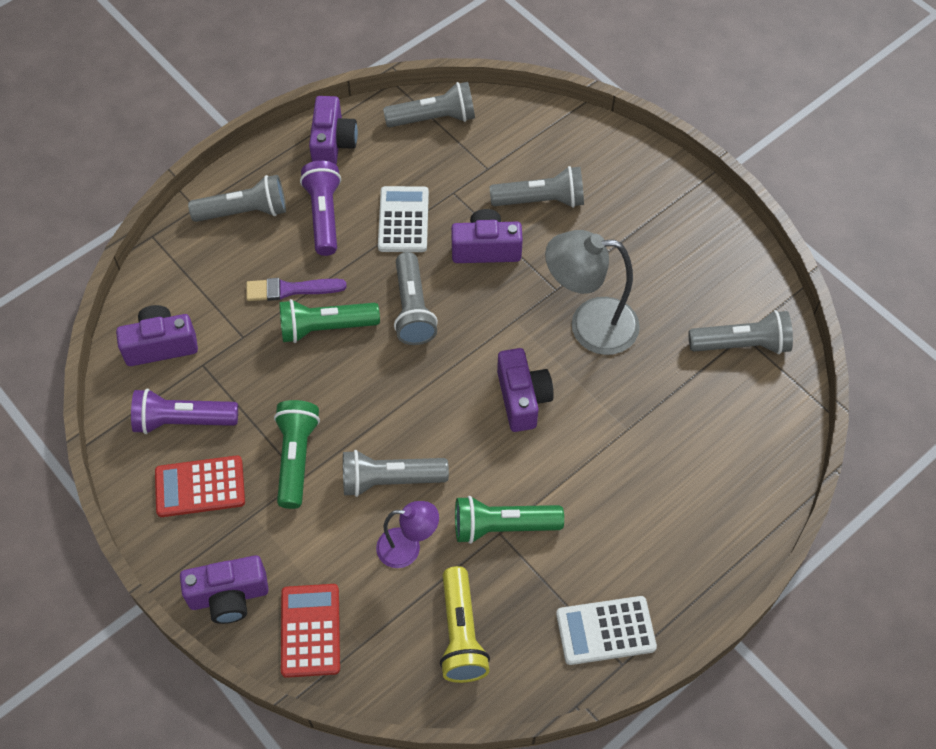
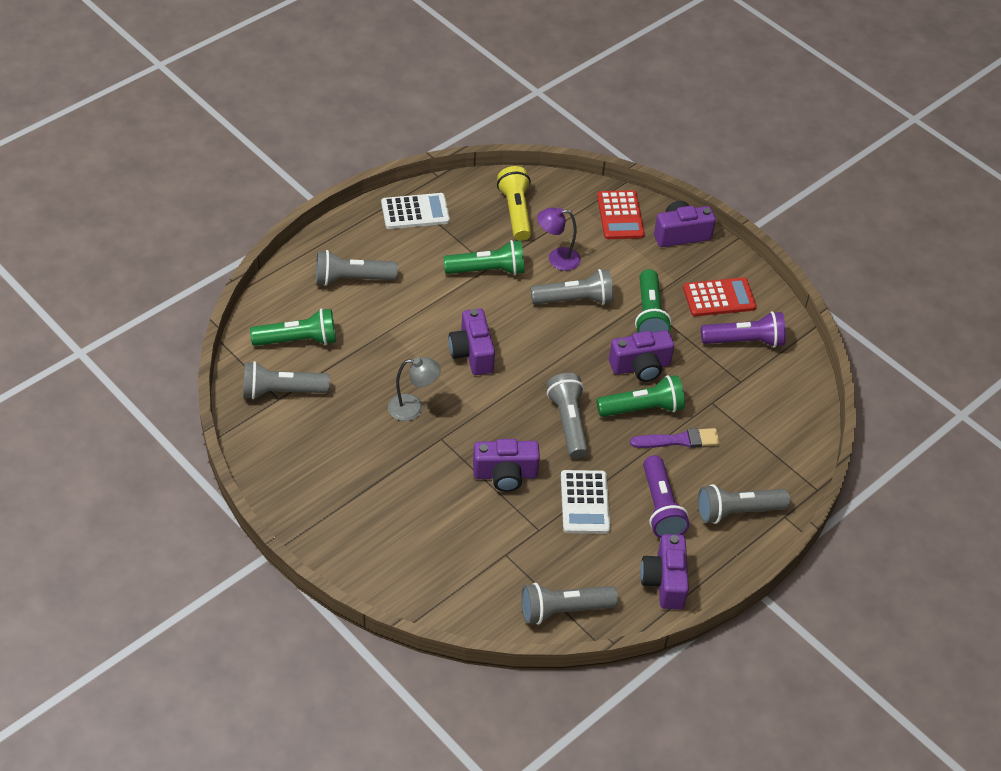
camera: 175 degrees right, 10 degrees down
purple camera [116,305,198,366] -> purple camera moved to [609,330,674,382]
grey flashlight [490,166,584,208] -> grey flashlight moved to [316,250,398,286]
grey lamp [545,230,640,355] -> grey lamp [388,357,441,421], size x0.58
none -> green flashlight [250,308,336,346]

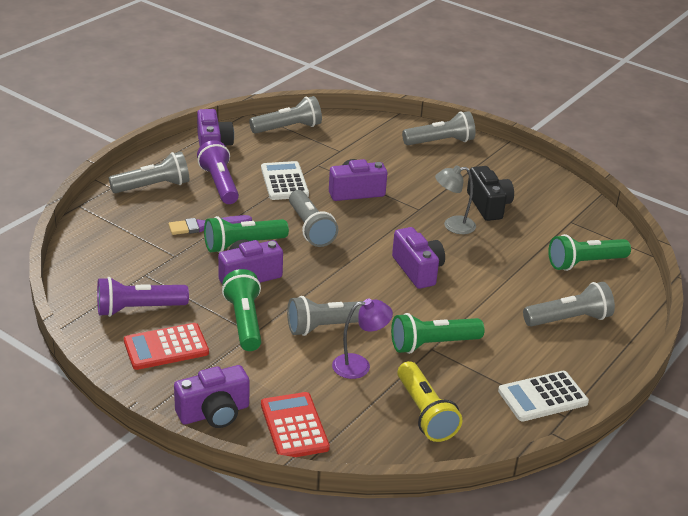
camera: 170 degrees right, 15 degrees down
grey flashlight [243,361,330,399] -> grey flashlight moved to [402,111,476,145]
none -> black camera [467,166,514,221]

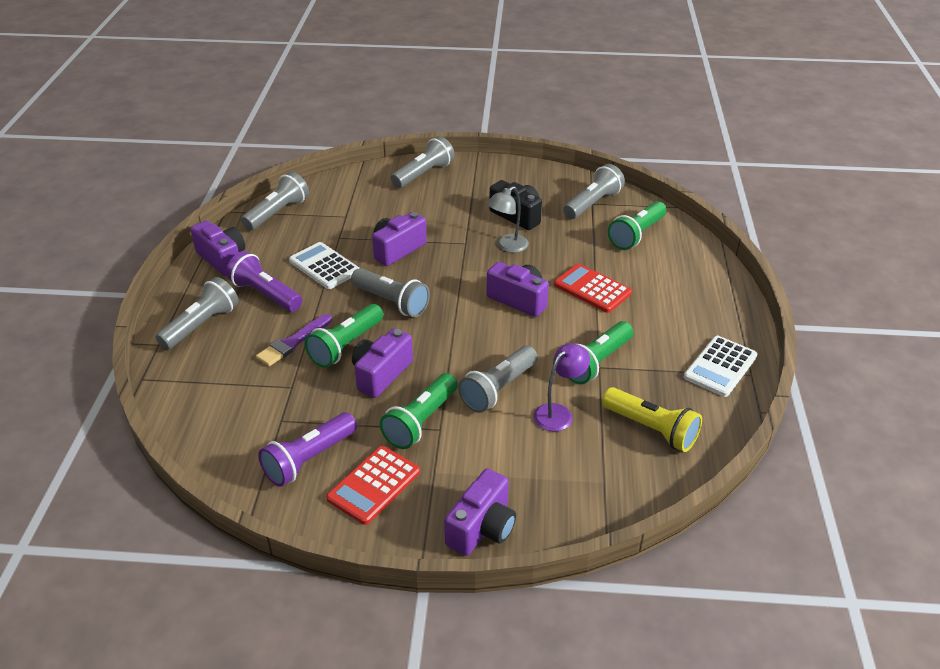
camera: 30 degrees left, 5 degrees up
green flashlight [222,269,261,351] -> green flashlight turned 105 degrees counterclockwise [379,373,458,449]
red calculator [261,392,330,457] -> red calculator moved to [554,264,632,313]
grey flashlight [523,282,615,327] -> grey flashlight moved to [563,164,625,219]

